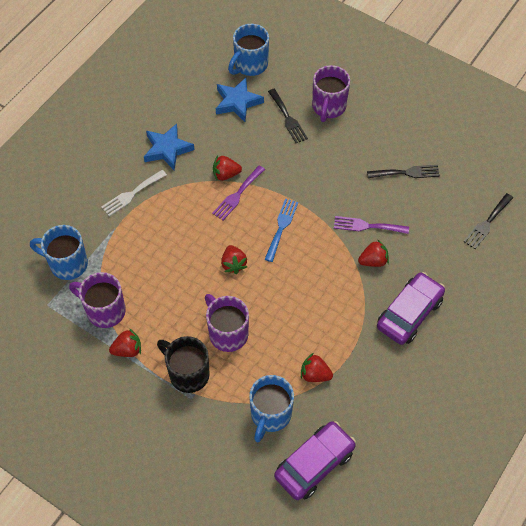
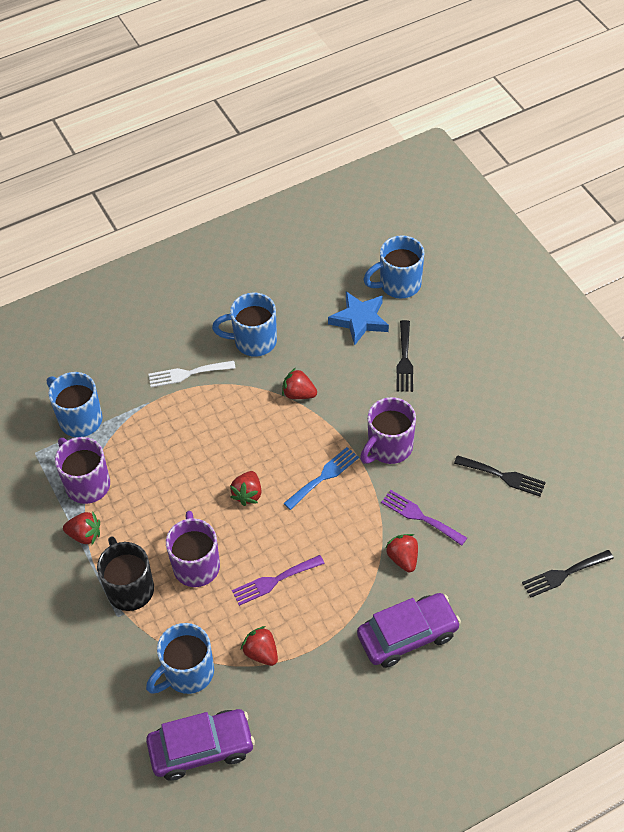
camera: 30 degrees right, 5 degrees down
blue star [144,123,194,170] -> blue mug [212,292,277,357]
purple fork [212,165,265,221] -> purple fork moved to [232,555,325,606]
purple mug [312,65,350,122] -> purple mug moved to [360,397,416,464]
red strawberry [358,239,389,267] -> red strawberry turned 120 degrees counterclockwise [385,534,418,572]

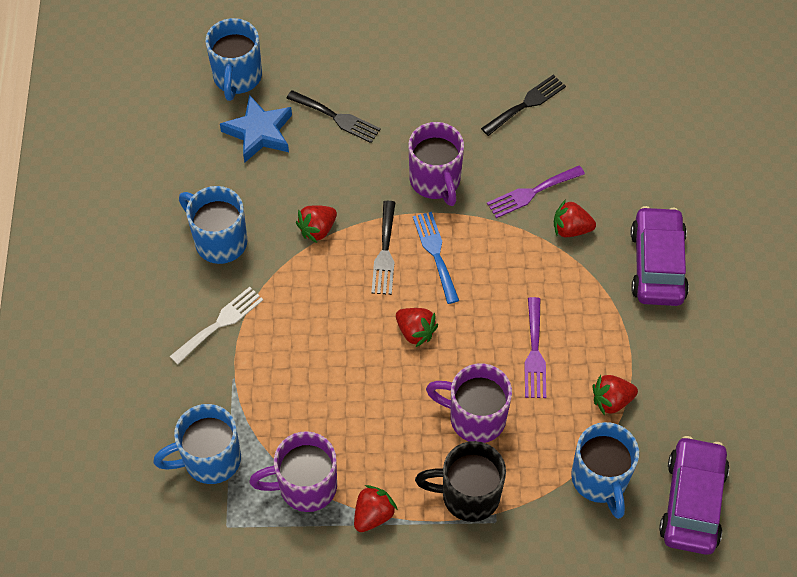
camera: 65 degrees left, 5 degrees up
white fork [149,361,236,387] -> white fork turned 150 degrees counterclockwise [170,287,263,364]
blue mug [212,292,277,357] -> blue mug turned 105 degrees clockwise [179,186,247,264]
black fork [522,550,614,598] -> black fork moved to [371,201,395,295]

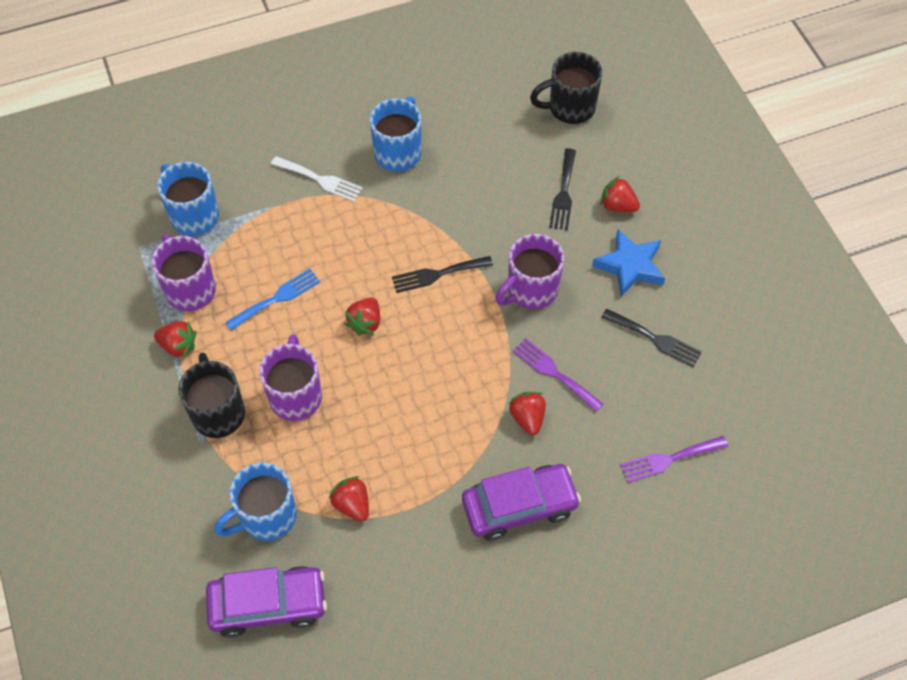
camera: 70 degrees right, 0 degrees up
blue mug [205,18,262,101] -> black mug [530,52,602,124]
blue star [220,95,292,163] -> blue star moved to [592,229,665,297]
red strawberry [296,205,337,243] -> red strawberry moved to [600,176,640,212]
blue fork [413,212,459,304] -> blue fork moved to [225,269,320,331]
purple fork [524,297,546,398] -> purple fork moved to [620,436,728,483]

